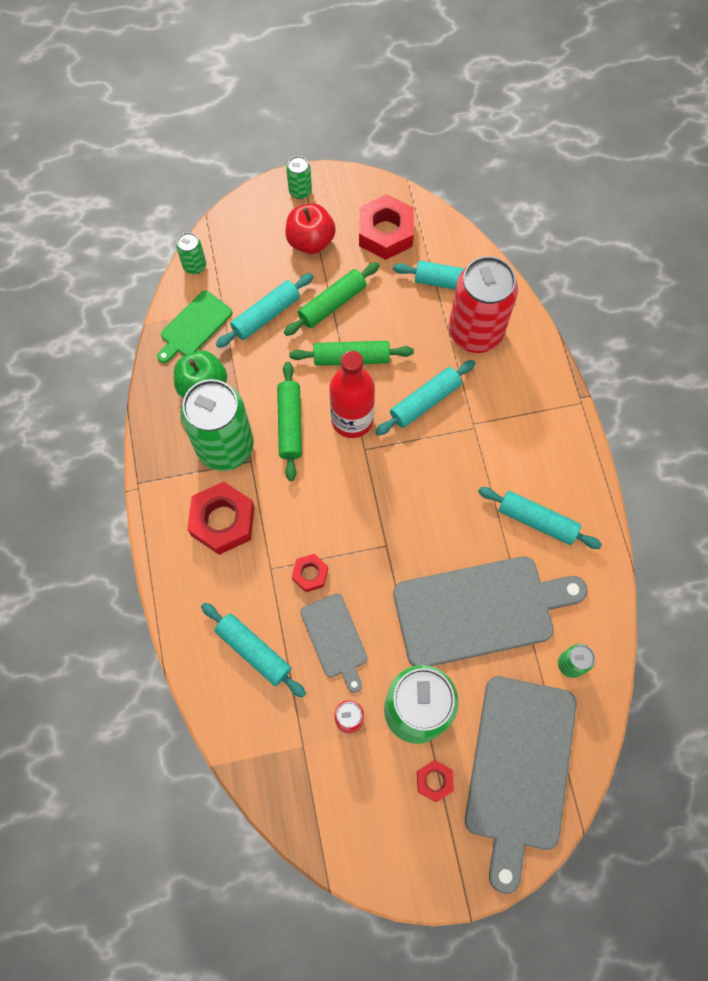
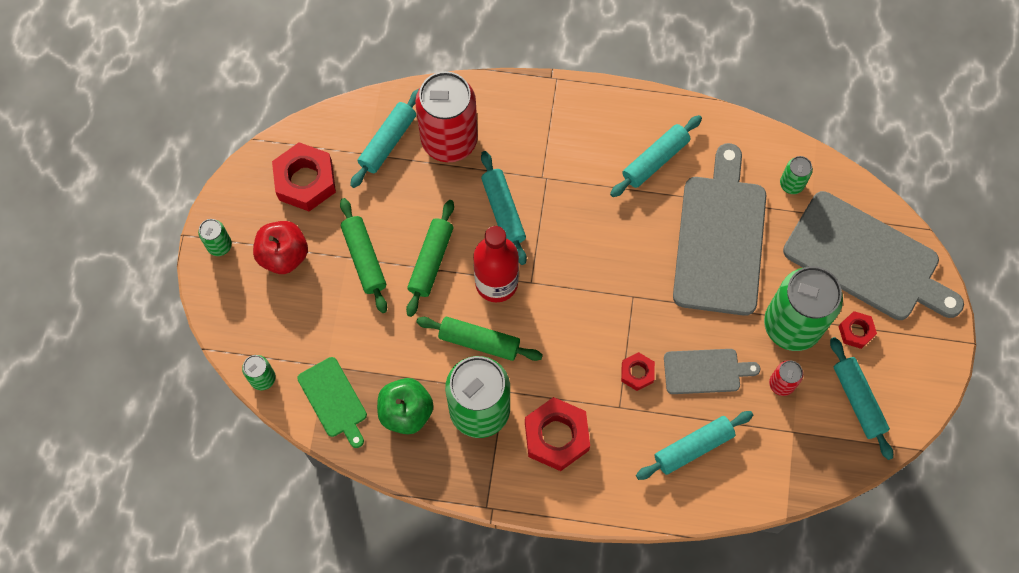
camera: 70 degrees left, 0 degrees up
turquoise rolling pin [216,273,313,348] -> turquoise rolling pin moved to [830,337,893,460]

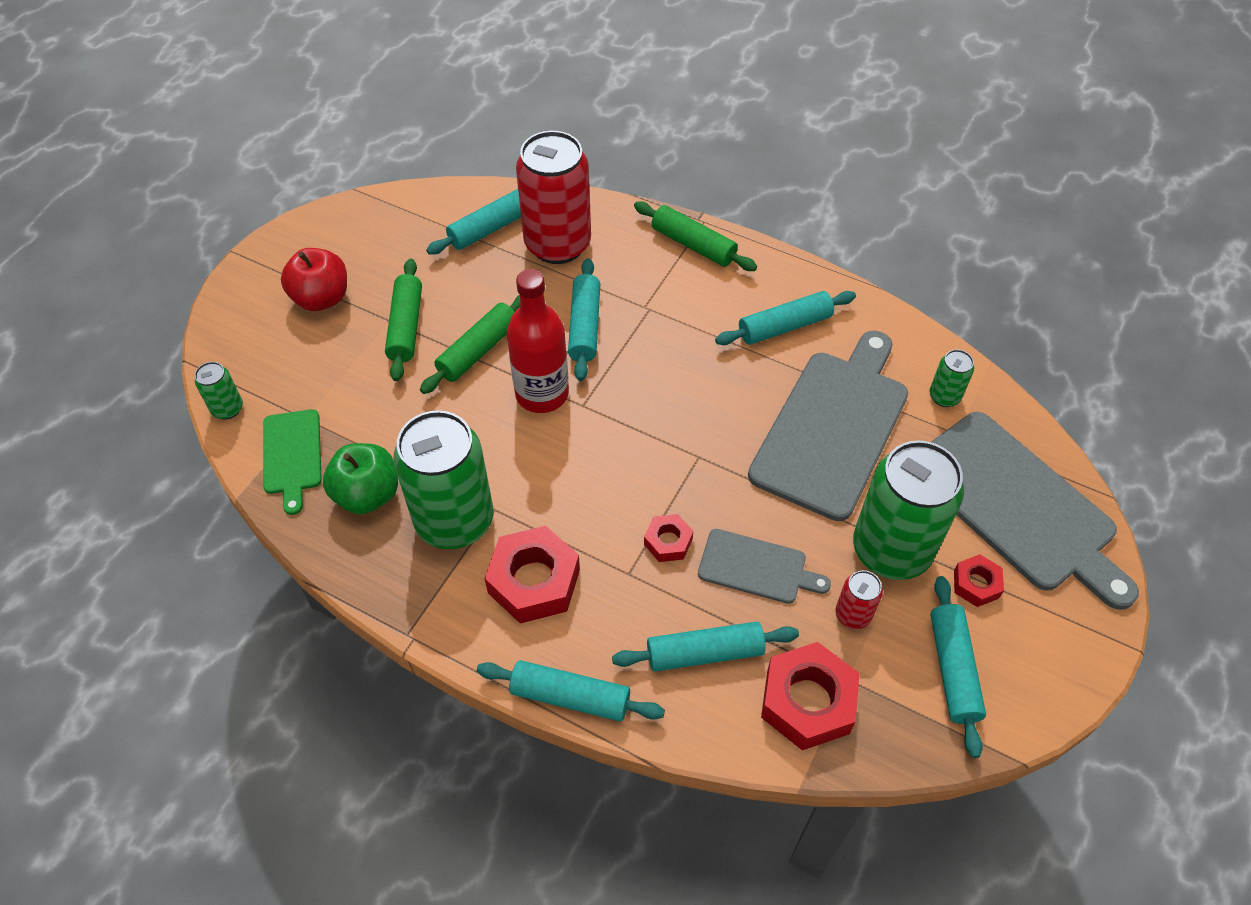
camera: 20 degrees right, 15 degrees down
green can [198,219,232,256] -> none
red nut [272,142,336,211] -> red nut moved to [761,642,860,750]
green rolling pin [416,317,543,361] -> green rolling pin moved to [634,202,757,271]
none -> turquoise rolling pin [477,660,665,721]

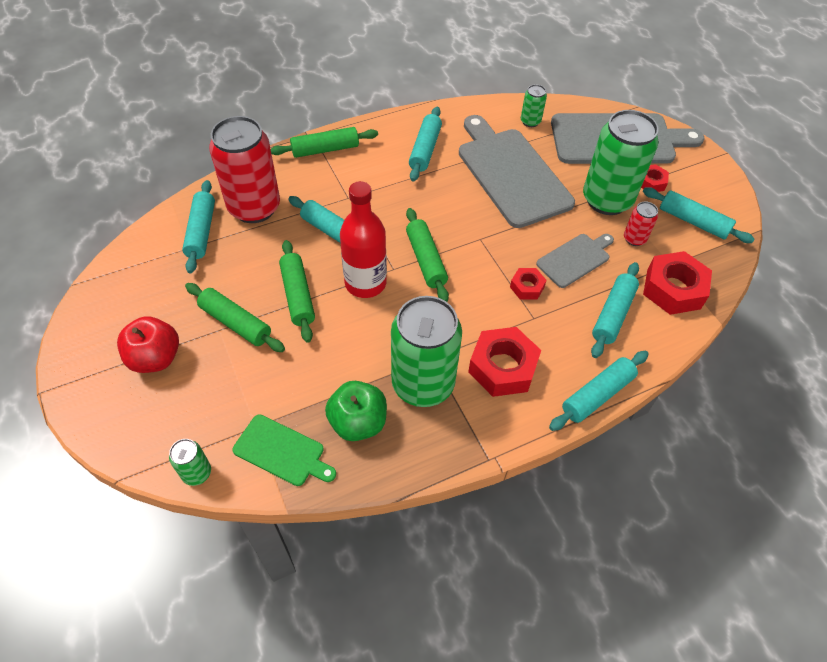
camera: 55 degrees left, 0 degrees up
none -> green rolling pin [406,208,449,302]

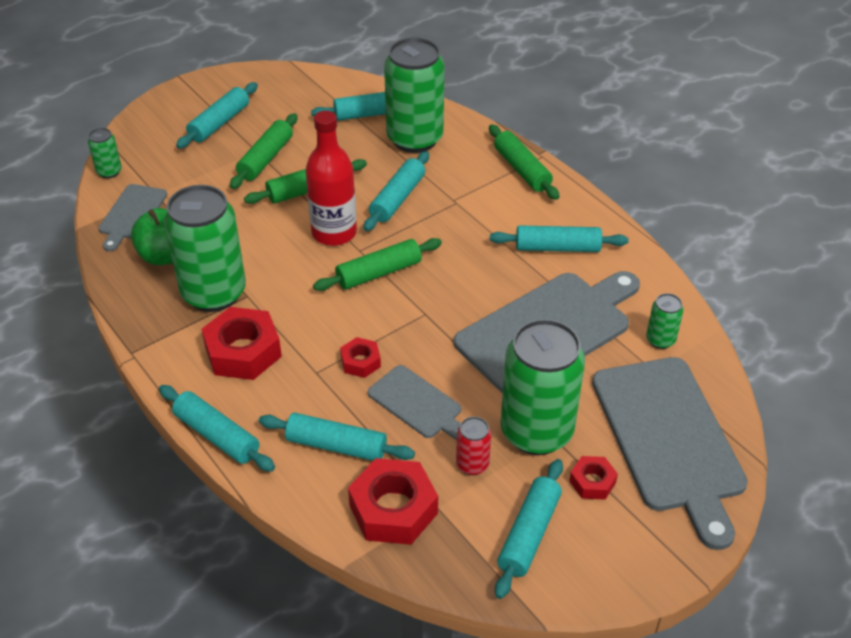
camera: 80 degrees right, 10 degrees down
red apple [117,316,179,373] -> turquoise rolling pin [176,82,258,149]
red can [209,116,280,223] -> green can [384,37,445,153]
green cutting board [232,414,336,486] -> grey cutting board [99,184,167,251]

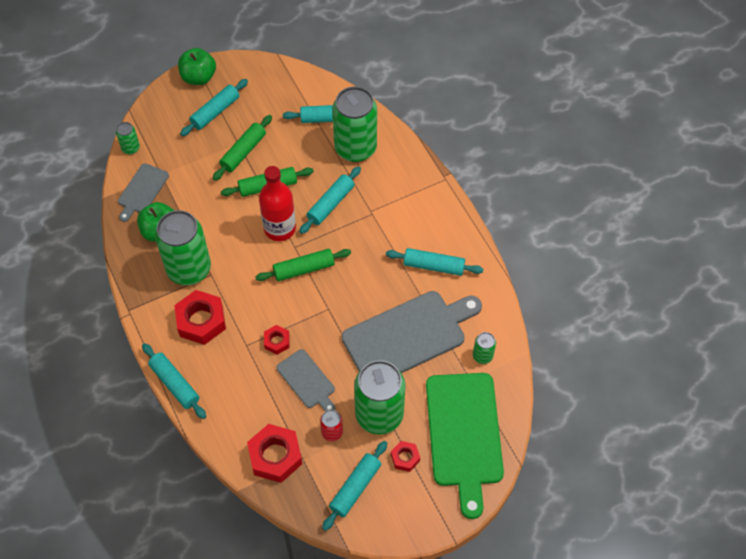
camera: 10 degrees right, 15 degrees up
turquoise rolling pin [259,413,415,461] -> none
green rolling pin [489,125,560,200] -> none
grey cutting board [592,357,748,550] -> green cutting board [426,373,504,519]
none -> green apple [178,48,216,85]

